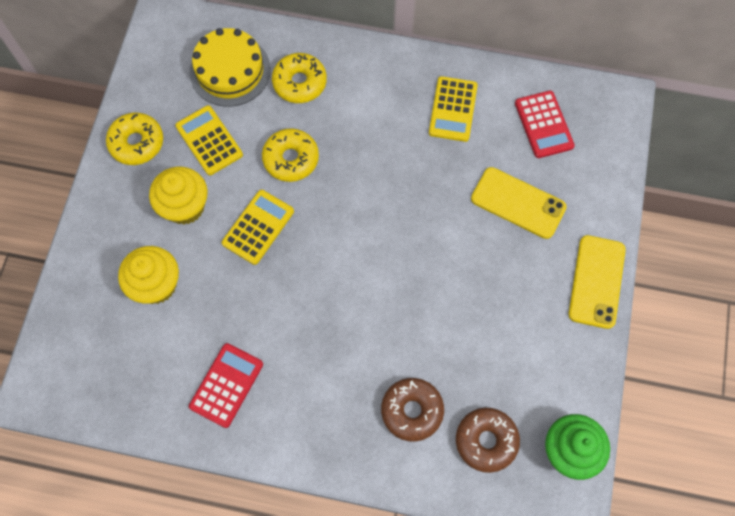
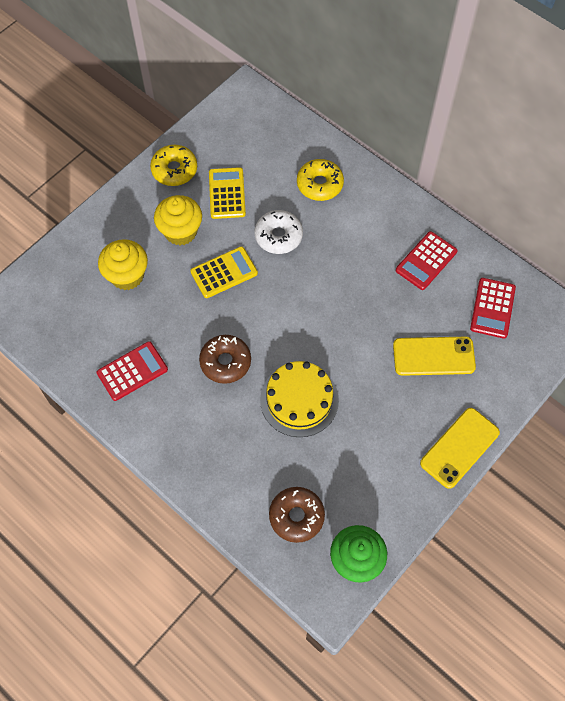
camera: 30 degrees right, 5 degrees down
yellow cake [189,28,271,107] -> yellow cake moved to [260,361,339,437]
yellow donut [262,128,319,182] -> white donut [255,210,303,254]
brown donut [381,378,444,441] -> brown donut moved to [199,335,251,384]
yellow calculator [429,76,478,142] -> red calculator [396,231,458,290]
yellow phone [471,167,567,239] -> yellow phone turned 60 degrees counterclockwise [393,337,476,376]

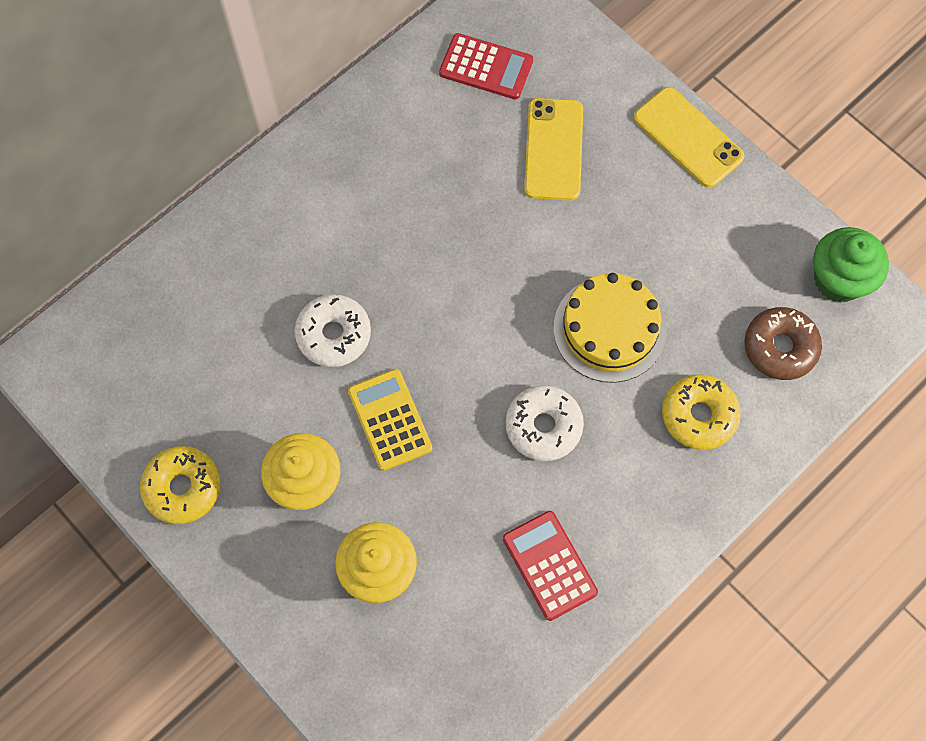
camera: 85 degrees left, 5 degrees up
brown donut [199,335,251,384] -> white donut [506,385,584,461]
yellow calculator [209,167,246,219] -> none
yellow donut [297,159,344,201] -> yellow donut moved to [662,374,741,450]
red calculator [396,231,458,290] -> none

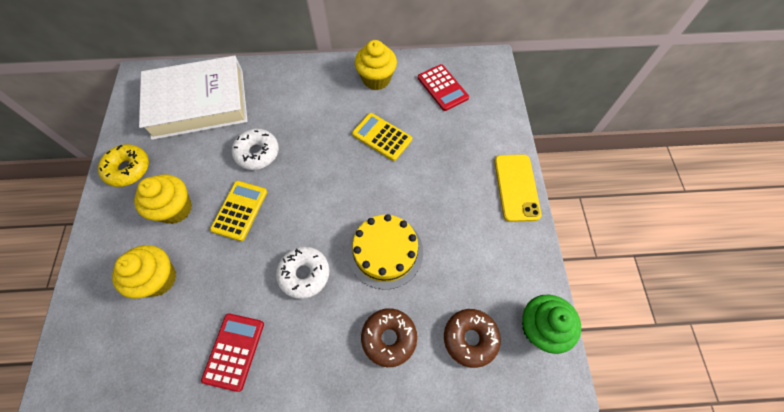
camera: 40 degrees right, 5 degrees down
yellow phone [524,98,583,201] -> none
yellow donut [662,374,741,450] -> brown donut [361,308,417,367]
none -> white book [139,56,248,140]
none -> yellow calculator [352,113,412,161]
none -> yellow cupcake [355,40,397,90]

